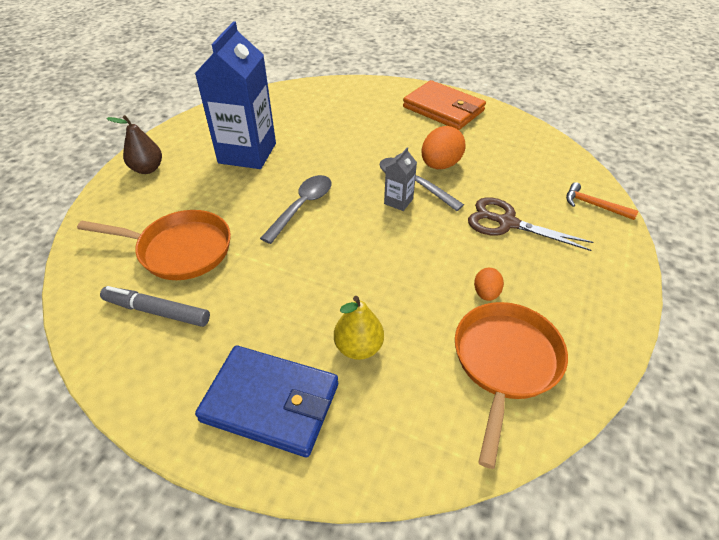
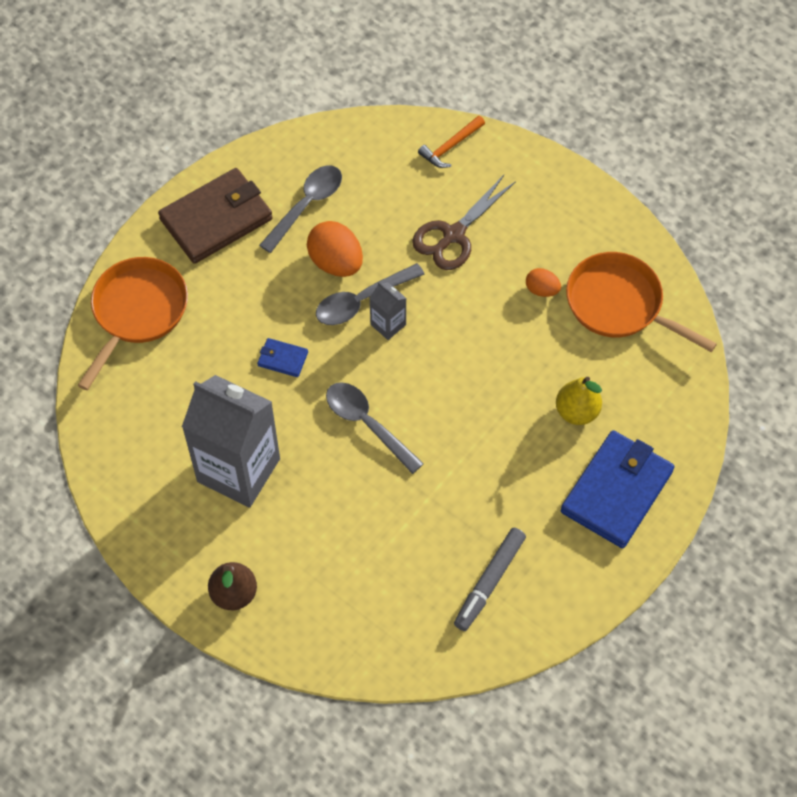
camera: 75 degrees left, 15 degrees up
orange pan [77,210,231,280] -> orange pan moved to [77,257,188,390]
blue carton [195,21,276,169] -> grey carton [182,375,280,508]
orange wallet [403,80,486,130] -> brown wallet [158,168,273,264]
none -> blue wallet [257,338,308,377]
none -> grey spoon [259,165,342,253]

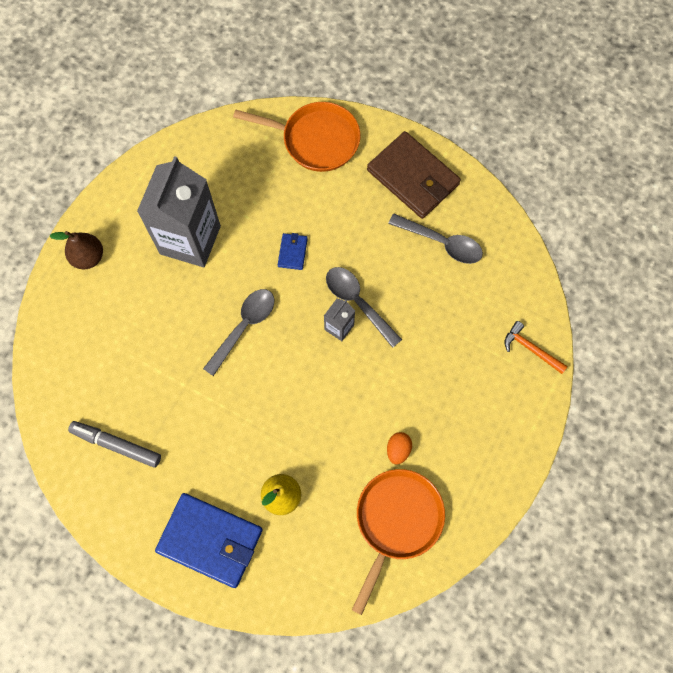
camera: 80 degrees right, 10 degrees up
orange egg [307,221,363,277] -> none
brown scissors [412,175,516,270] -> none

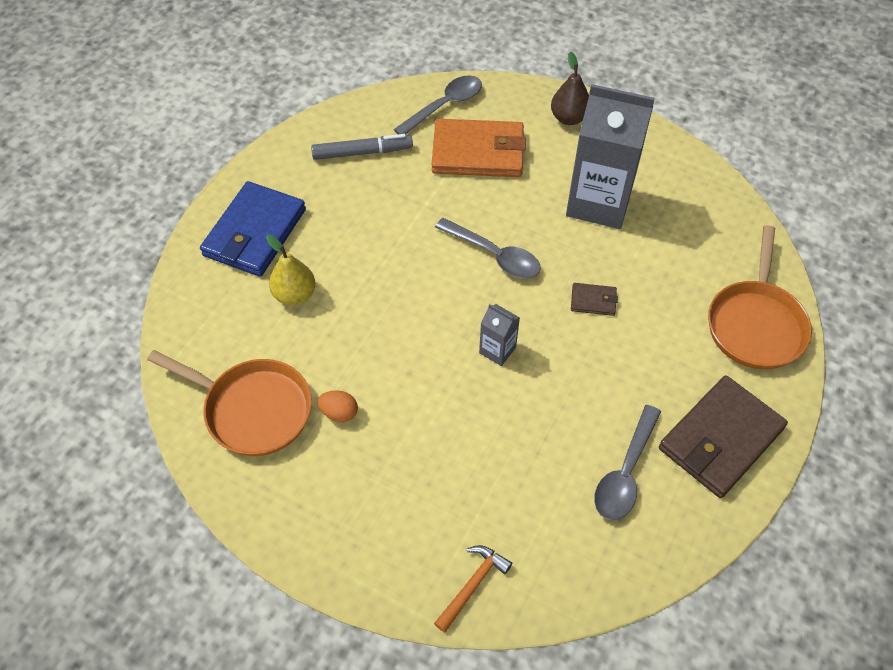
camera: 90 degrees right, 15 degrees down
grey marker [68,421,161,468] -> grey marker turned 60 degrees clockwise [311,134,413,160]
blue wallet [278,233,308,270] -> brown wallet [571,283,618,316]
grey spoon [326,267,402,348] -> grey spoon moved to [394,75,482,134]
none -> orange wallet [432,119,526,177]

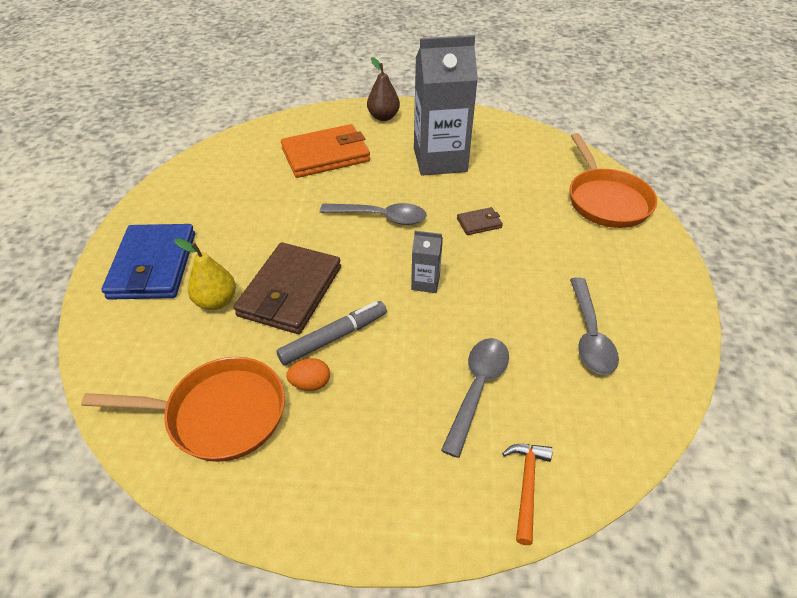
camera: 25 degrees left, 10 degrees down
grey marker [311,134,413,160] -> grey marker moved to [276,301,387,365]
grey spoon [394,75,482,134] -> grey spoon moved to [441,338,509,458]
brown wallet [659,375,788,498] -> brown wallet moved to [234,242,341,334]

